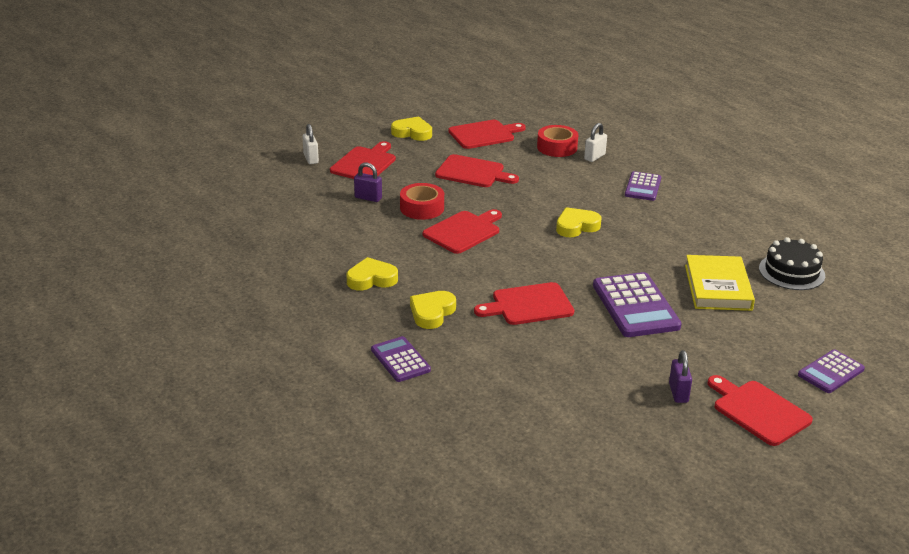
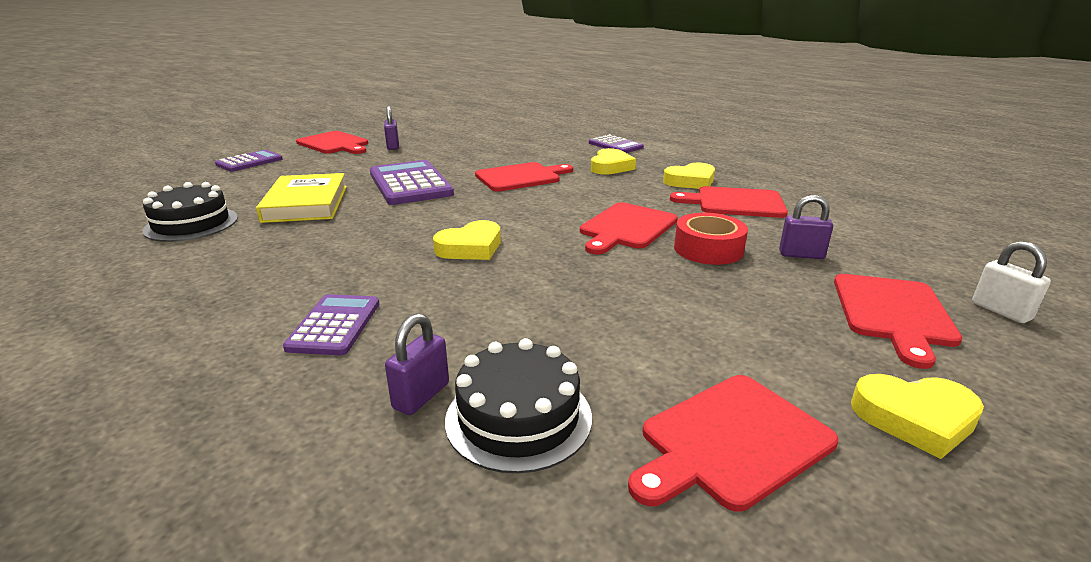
camera: 170 degrees right, 5 degrees down
red cutting board [435,154,519,187] -> red cutting board moved to [670,186,788,218]
red tape [537,125,578,157] -> black cake [445,338,592,473]
white padlock [584,123,607,162] -> purple padlock [385,313,449,415]

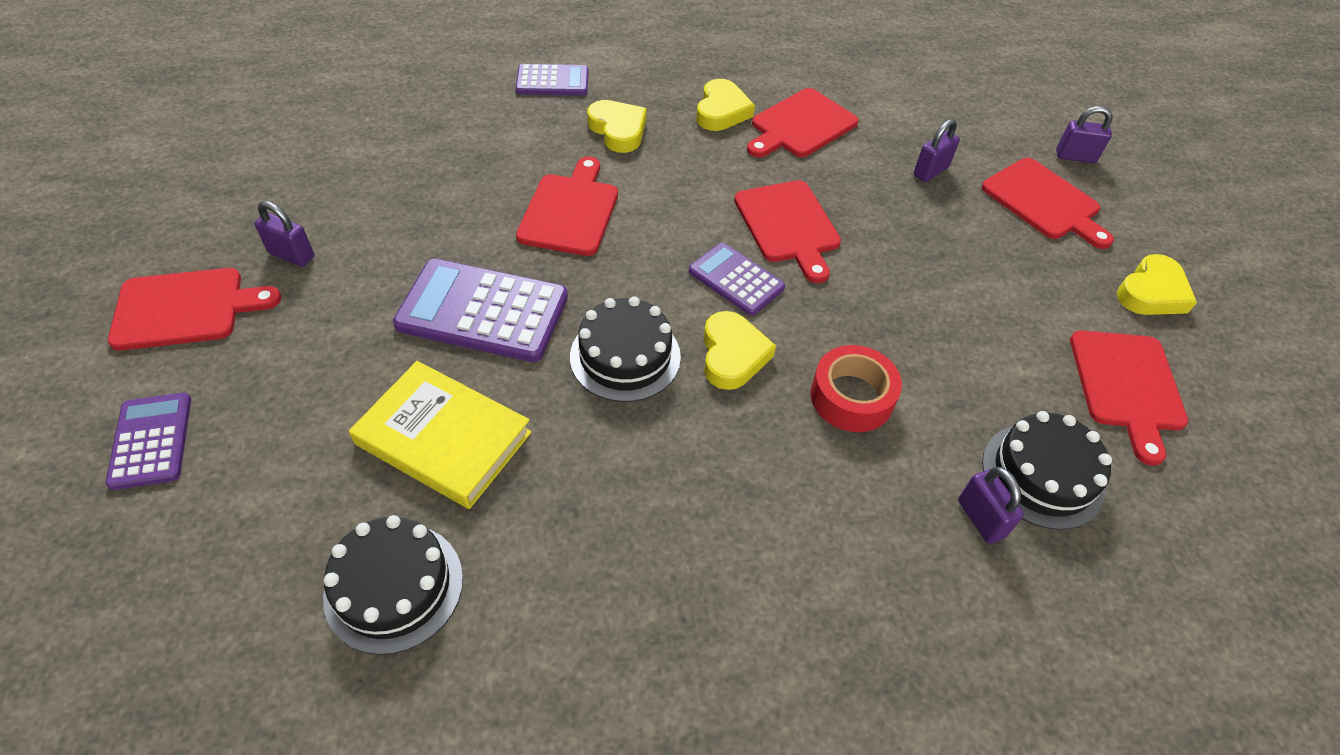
camera: 55 degrees left, 25 degrees up
purple calculator [283,294,379,355] -> purple calculator moved to [689,242,785,316]
red tape [674,213,748,265] -> red tape moved to [811,345,902,432]
white padlock [972,241,1051,323] -> purple padlock [1056,106,1113,163]
none -> black cake [570,297,681,402]

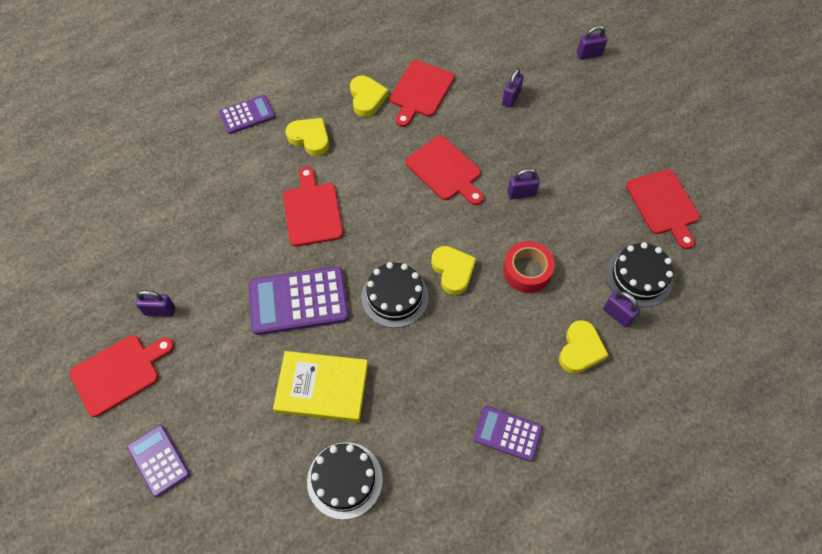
camera: 20 degrees left, 10 degrees up
purple calculator [689,242,785,316] -> purple calculator moved to [473,406,542,462]
red cutting board [981,158,1114,249] -> none
yellow heart [1117,254,1197,315] -> yellow heart moved to [559,320,609,374]
none -> purple padlock [507,168,540,199]

